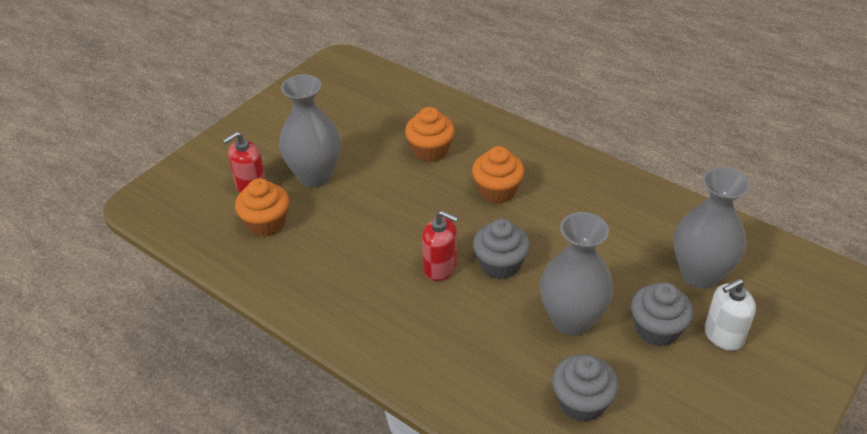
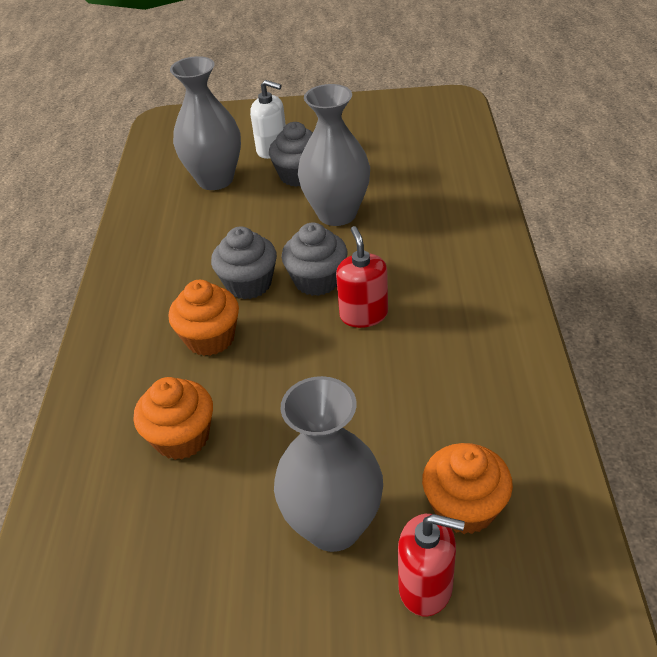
camera: 125 degrees left, 0 degrees up
grey cupcake [552,354,618,422] -> grey cupcake moved to [211,226,277,299]

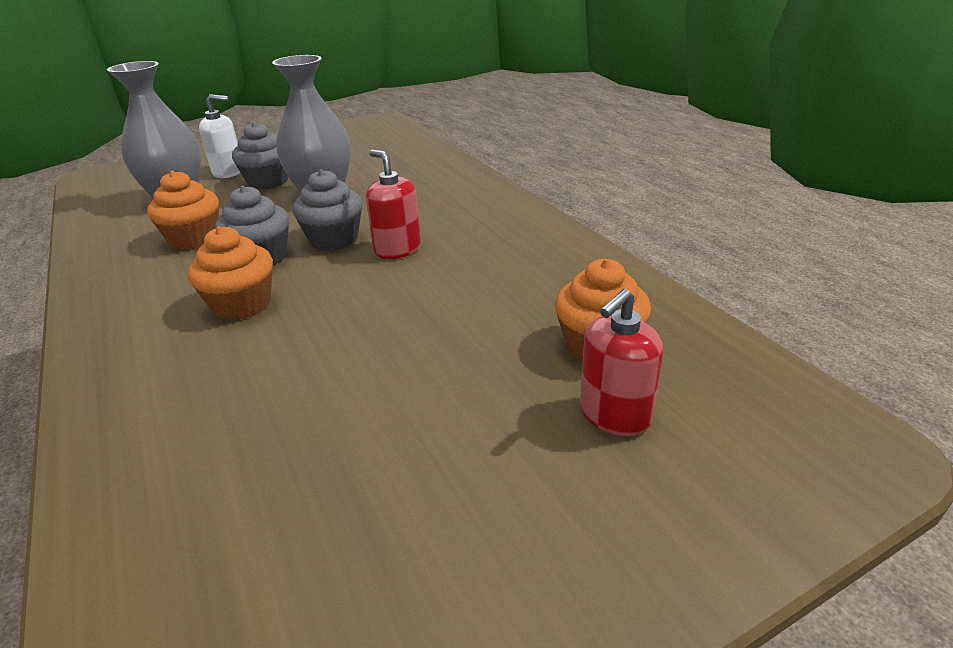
camera: 30 degrees left, 10 degrees down
orange cupcake [134,377,213,460] -> orange cupcake moved to [147,171,219,250]
grey vase [274,376,383,552] -> none
red soap dispenser [398,514,465,617] -> red soap dispenser turned 150 degrees clockwise [580,289,663,436]

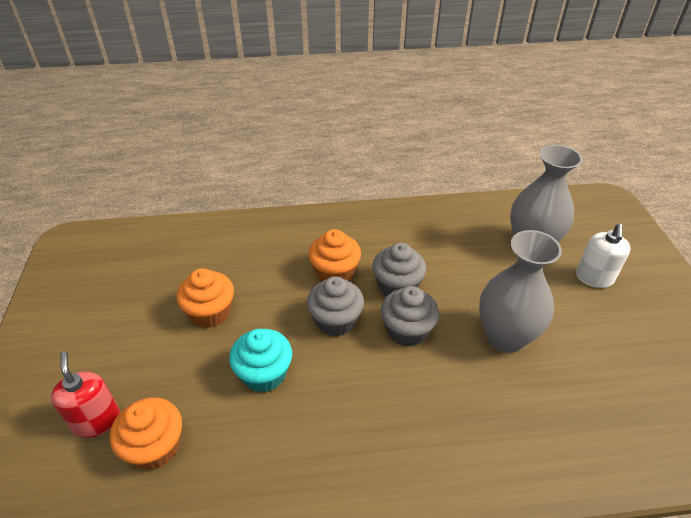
camera: 110 degrees right, 10 degrees up
orange cupcake [147,171,219,250] -> orange cupcake moved to [177,268,234,328]
grey cupcake [232,122,288,190] -> grey cupcake moved to [307,276,364,336]
red soap dispenser [366,150,421,259] -> none
none -> turquoise cupcake [229,329,292,392]

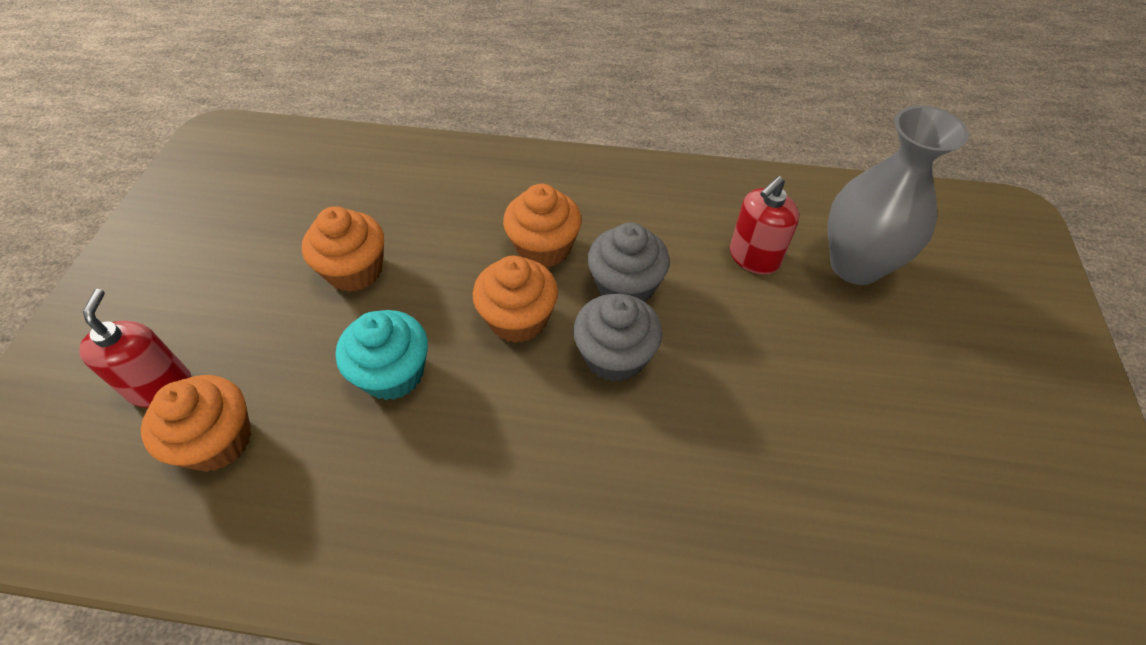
camera: 15 degrees right, 10 degrees up
grey cupcake [307,276,364,336] -> orange cupcake [473,256,558,343]
grey vase [479,230,562,353] -> none
white soap dispenser [576,224,631,288] -> none
none -> red soap dispenser [730,176,799,274]

